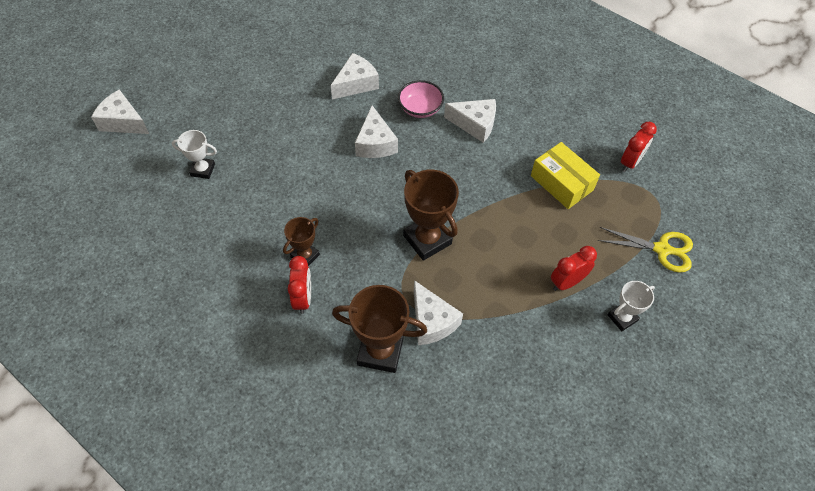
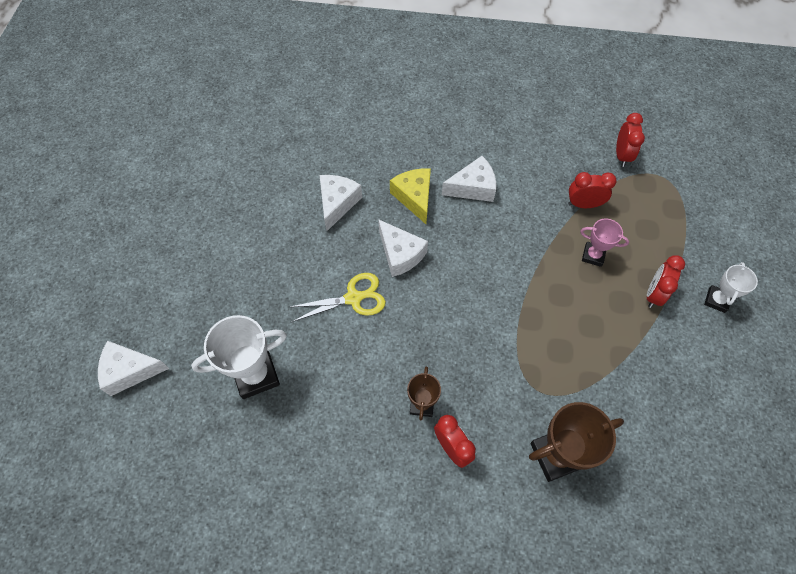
camera: 30 degrees left, 5 degrees up
white trophy [172,130,217,179] -> white trophy [191,315,287,399], size x1.73
pink bowl [398,80,444,118] -> yellow cheese [390,168,431,224]
brown trophy [403,170,459,261] -> none
white cheese [414,280,463,345] -> none
yellow box [531,142,600,209] -> red clock [568,172,617,208]
yellow scissors [598,227,693,273] -> yellow scissors moved to [290,273,386,322]
none -> pink trophy [580,219,629,267]

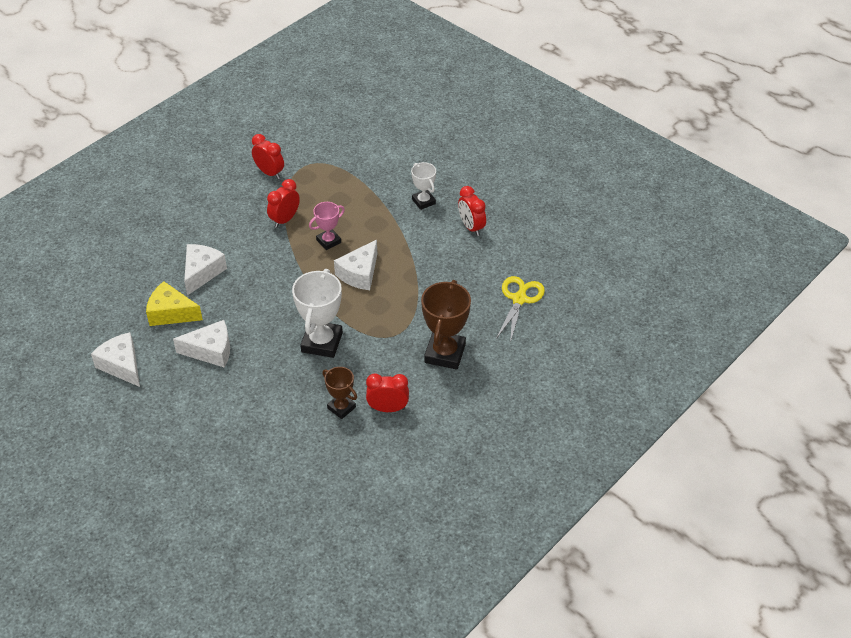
camera: 55 degrees left, 15 degrees down
white cheese [98,341,169,396] -> white cheese moved to [334,240,377,290]
white trophy [191,315,287,399] -> white trophy moved to [292,269,343,358]
yellow scissors [290,273,386,322] -> yellow scissors moved to [496,276,545,343]
red clock [647,255,685,308] -> red clock moved to [458,186,486,236]

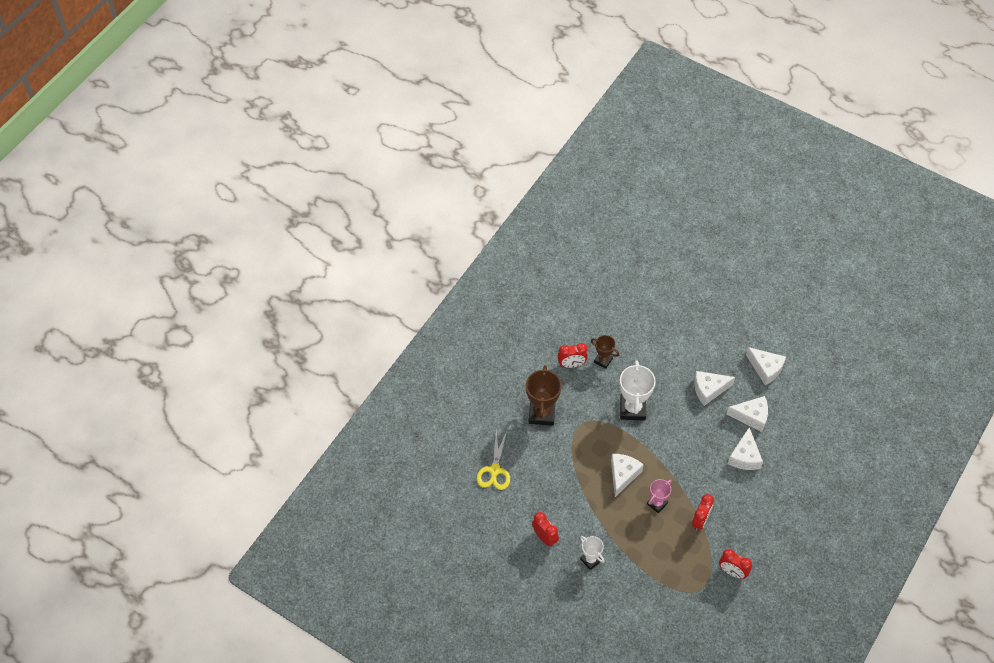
camera: 170 degrees right, 10 degrees up
yellow cheese [146,281,203,326] -> white cheese [726,396,768,432]

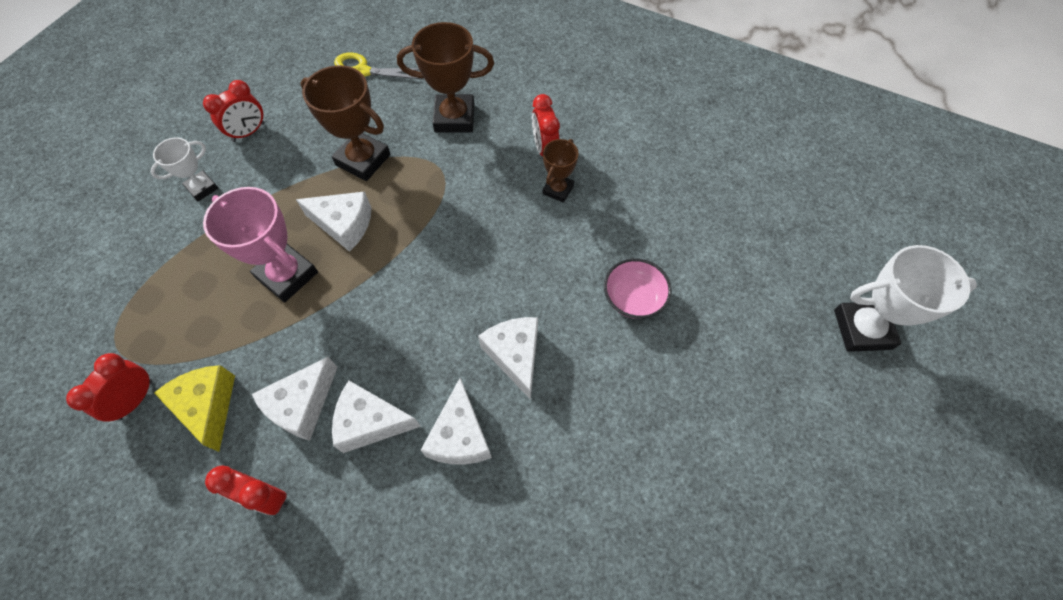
camera: 85 degrees right, 5 degrees up
white trophy [620,360,656,421] -> white trophy moved to [834,245,977,352]
pink trophy [647,479,672,513] -> pink trophy [203,187,318,302], size x1.73
red clock [692,494,714,531] -> red clock moved to [205,465,288,515]
white cheese [746,347,786,385] -> white cheese moved to [252,357,338,441]
none -> yellow cheese [154,365,235,452]
none -> brown trophy [301,65,391,181]
none -> pink bowl [604,258,672,319]

